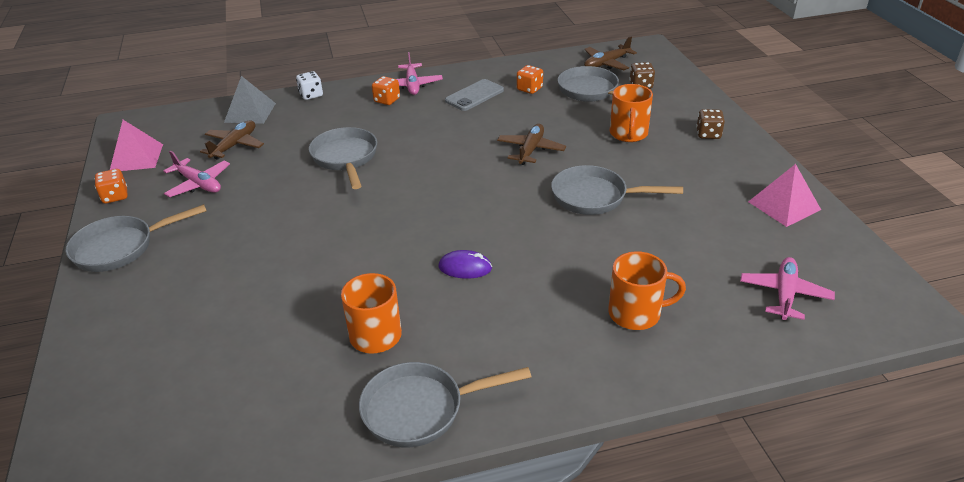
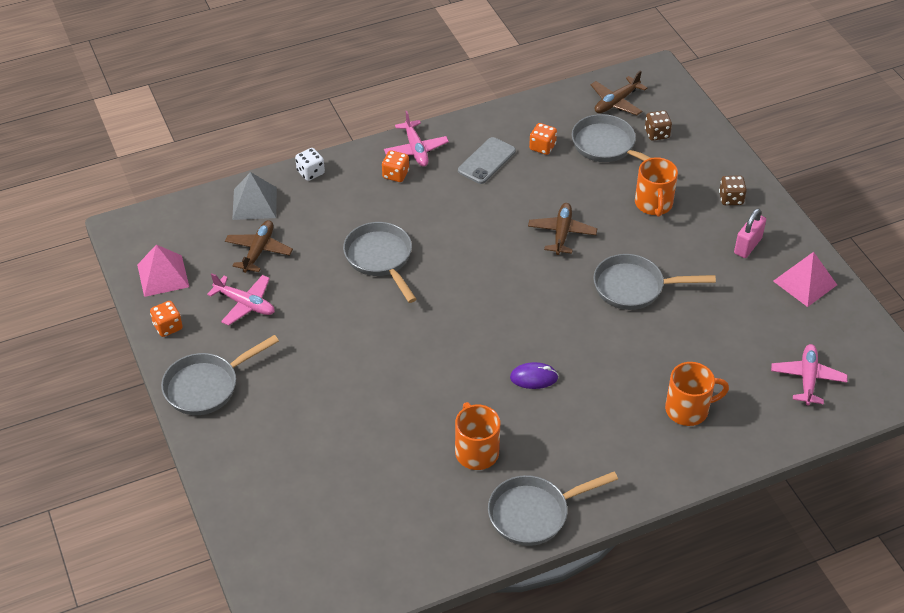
camera: 10 degrees left, 10 degrees up
none -> pink padlock [734,208,766,258]

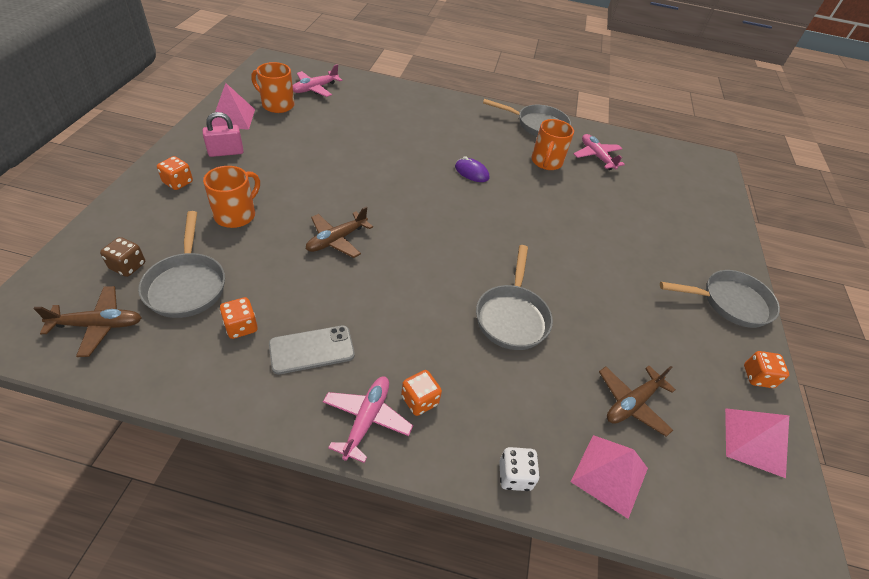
camera: 150 degrees left, 0 degrees up
pink plane [207,273,275,326] -> pink plane moved to [573,134,625,170]
grey pyramid [232,172,277,220] -> pink pyramid [571,435,648,519]
grey pan [593,254,716,310] -> none
orange mug [665,362,729,426] -> orange mug moved to [251,62,294,113]
brown dice [719,176,747,205] -> orange dice [157,156,193,190]

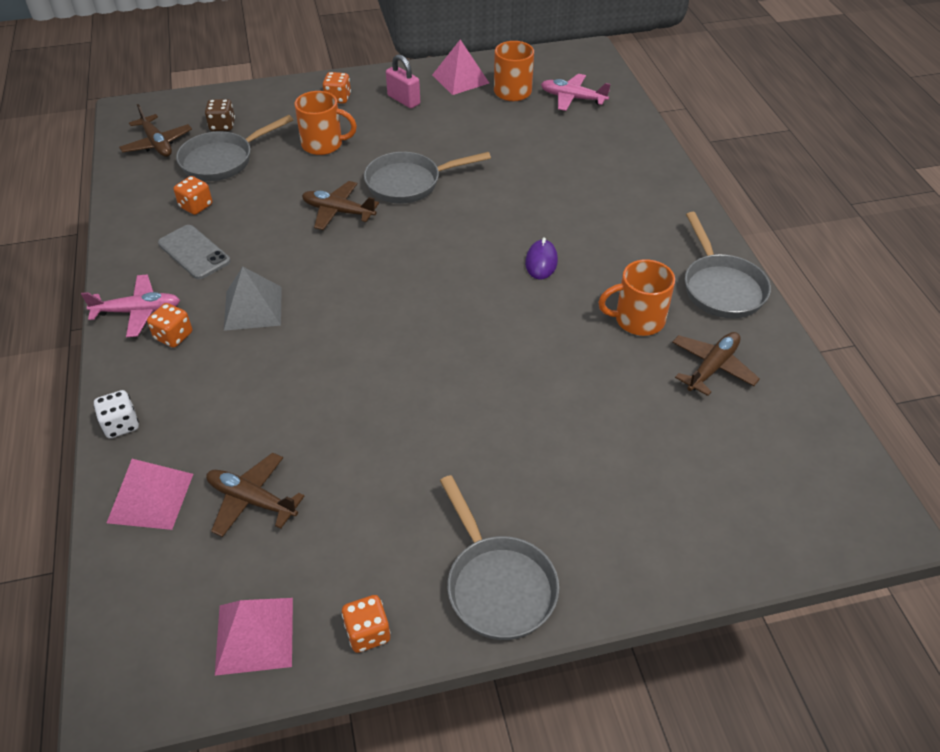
camera: 70 degrees right, 0 degrees up
grey pan [476,245,553,350] -> grey pan moved to [364,152,491,204]
pink plane [573,134,625,170] -> brown plane [672,332,760,396]
none -> grey pyramid [224,266,282,331]

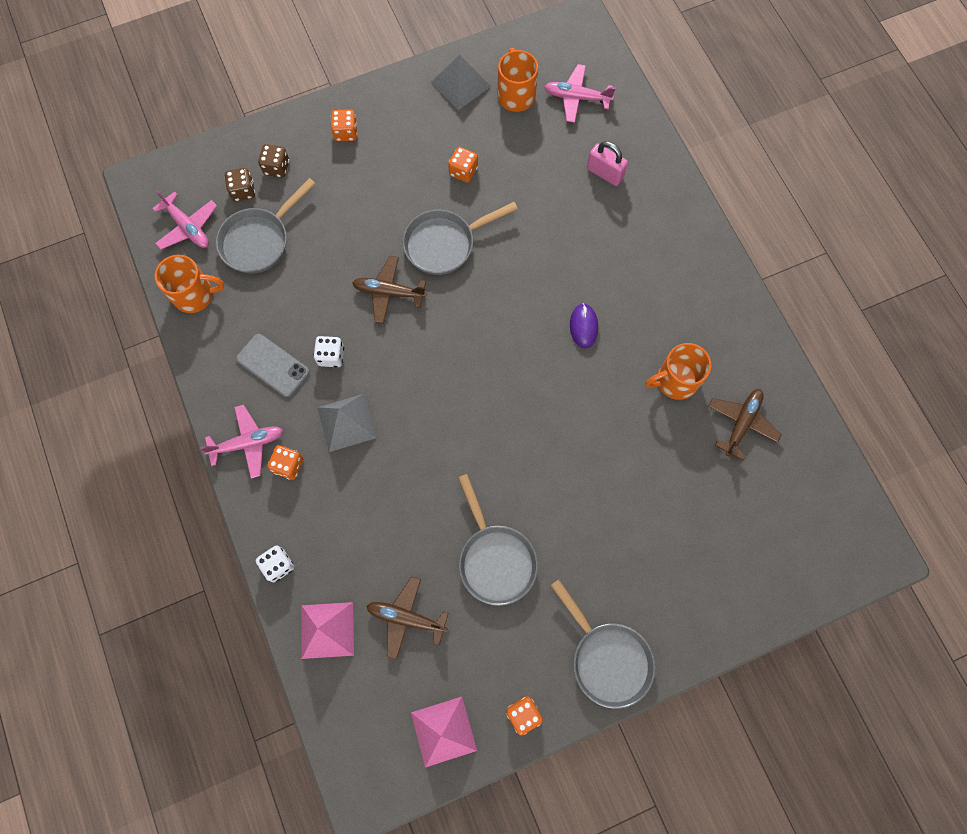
camera: 10 degrees left, 25 degrees up
brown plane [119,104,192,157] -> pink plane [152,190,217,250]
orange dice [174,176,212,215] -> orange dice moved to [448,147,478,183]
orange mug [294,91,357,155] -> orange mug moved to [155,255,224,313]
pink padlock [386,54,420,108] -> pink padlock moved to [587,141,628,186]
pink pyramid [432,39,489,95] -> grey pyramid [431,55,491,110]
grey pan [685,212,771,318] -> grey pan moved to [458,474,538,606]
none -> brown dice [258,144,289,178]
none -> white dice [313,336,344,367]

